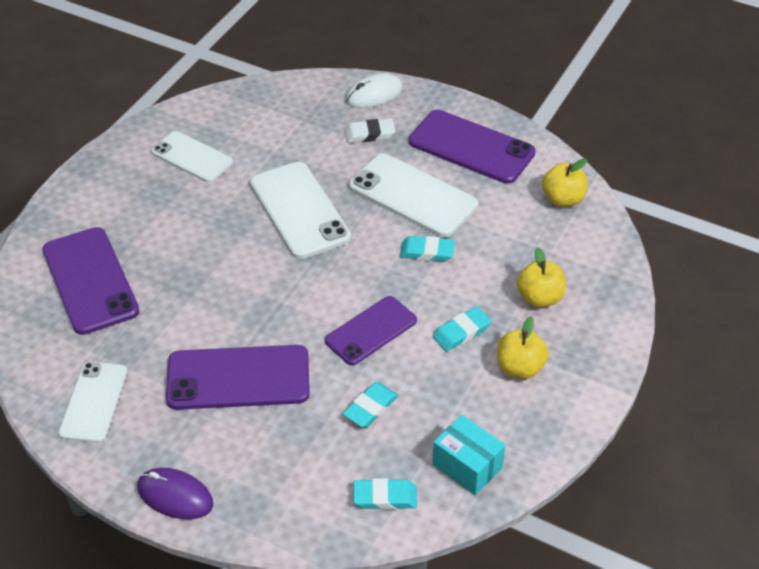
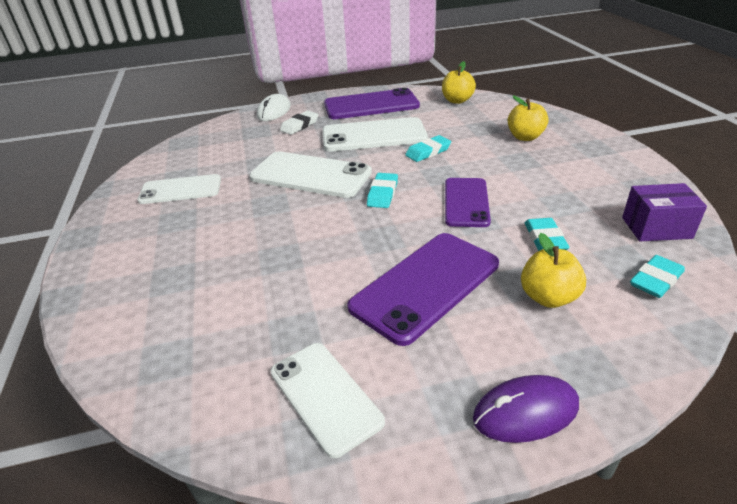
camera: 40 degrees left, 10 degrees down
purple phone [42,227,139,335] -> none
turquoise box [432,415,505,495] -> purple box [622,183,707,241]
turquoise eraser [433,307,491,352] -> turquoise eraser moved to [367,173,398,208]
yellow apple [497,317,549,379] -> yellow apple moved to [521,233,586,308]

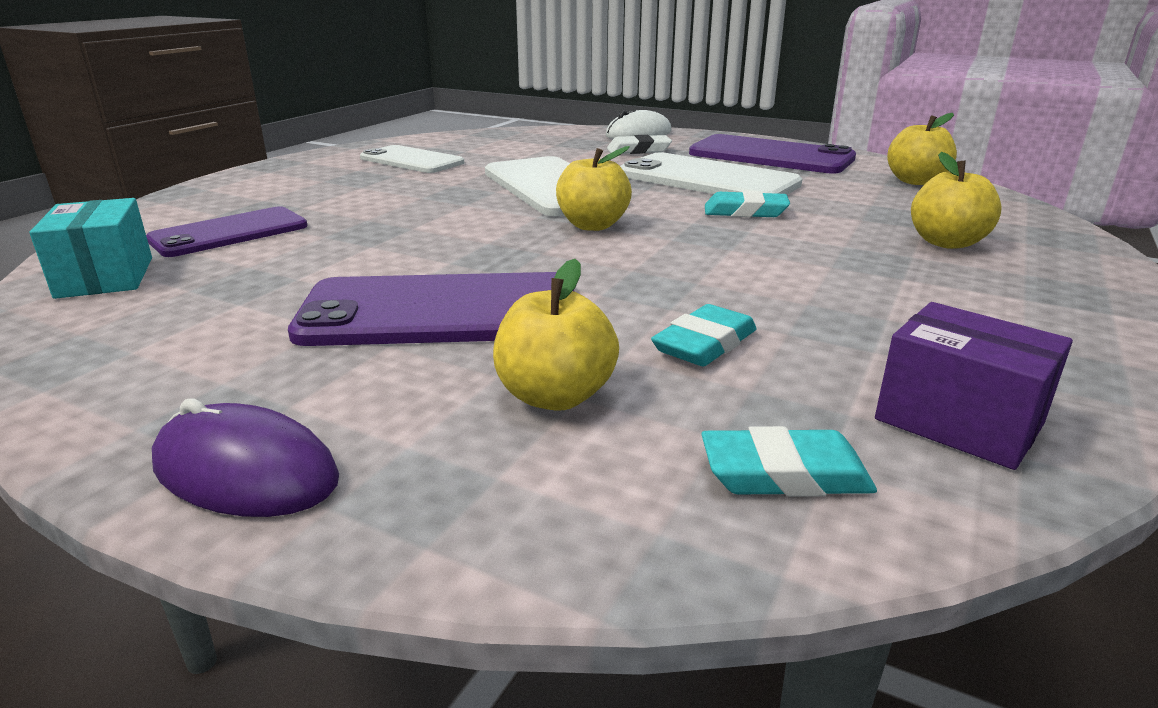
camera: 40 degrees right, 10 degrees down
white phone [271,343,385,458] -> none
turquoise eraser [367,173,398,208] -> yellow apple [556,146,632,231]
purple phone [445,178,491,227] -> purple phone moved to [146,206,308,257]
none -> turquoise box [29,198,152,299]

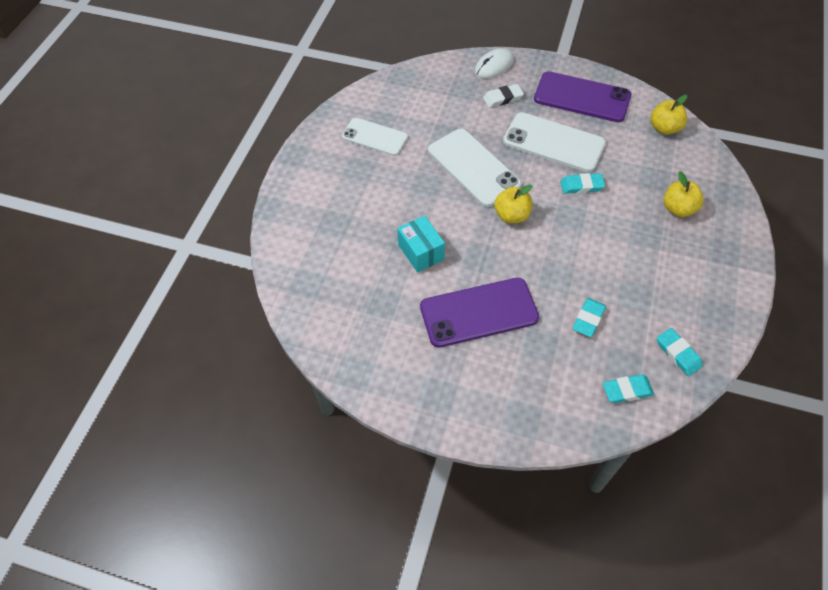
camera: 10 degrees left, 30 degrees up
turquoise box [29,198,152,299] -> turquoise box moved to [397,216,445,272]
purple phone [146,206,308,257] -> none
purple mouse [152,399,339,517] -> none
yellow apple [493,259,619,411] -> none
purple box [875,302,1073,470] -> turquoise eraser [657,328,703,376]

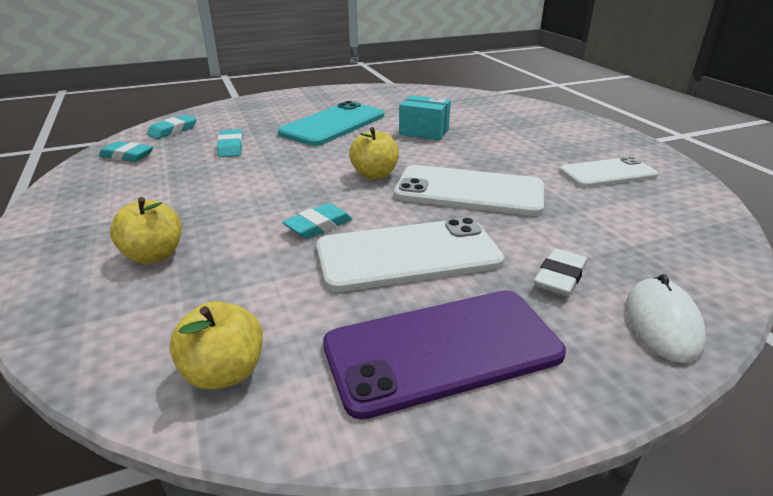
camera: 140 degrees right, 25 degrees down
purple phone [420,278,539,348] -> turquoise phone [278,101,384,146]

